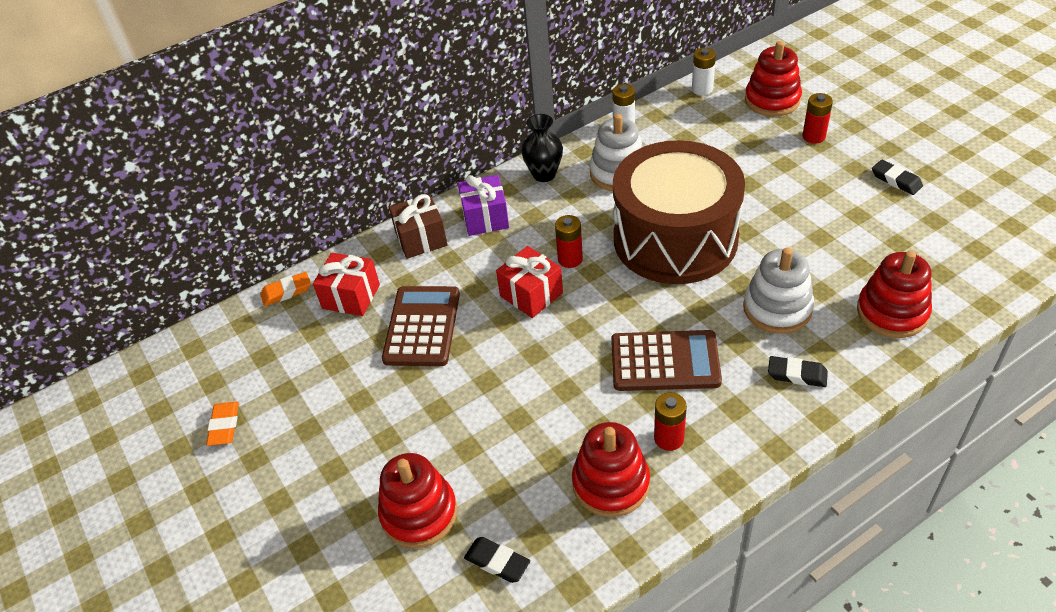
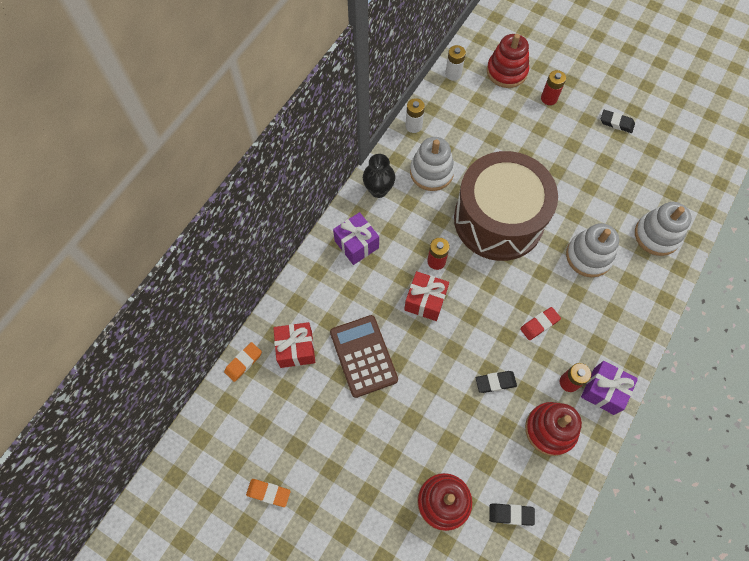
camera: 30 degrees left, 20 degrees up
orange eraser [206,402,239,446] -> orange eraser turned 45 degrees counterclockwise [246,479,291,507]
brown gift [389,194,447,259] -> none
brown calculator [611,330,722,391] -> red eraser [520,307,561,340]
black eraser [768,356,828,387] -> black eraser moved to [476,371,517,393]
red stacking toy [857,251,932,338] -> white stacking toy [635,202,692,256]
none -> purple gift [581,361,638,415]

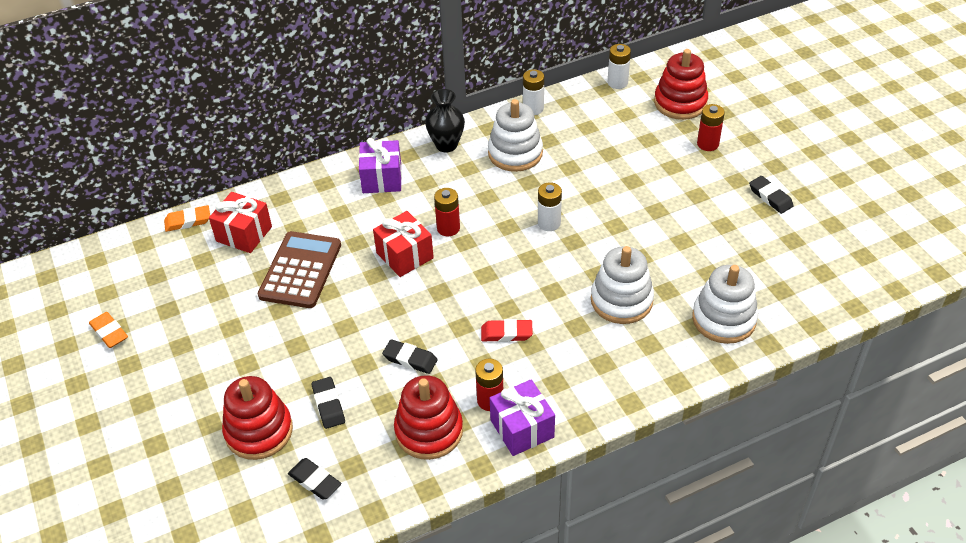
camera: 35 degrees right, 20 degrees down
brown drum [454,151,558,261] -> white battery [538,182,562,231]
none -> black eraser [312,377,345,429]

